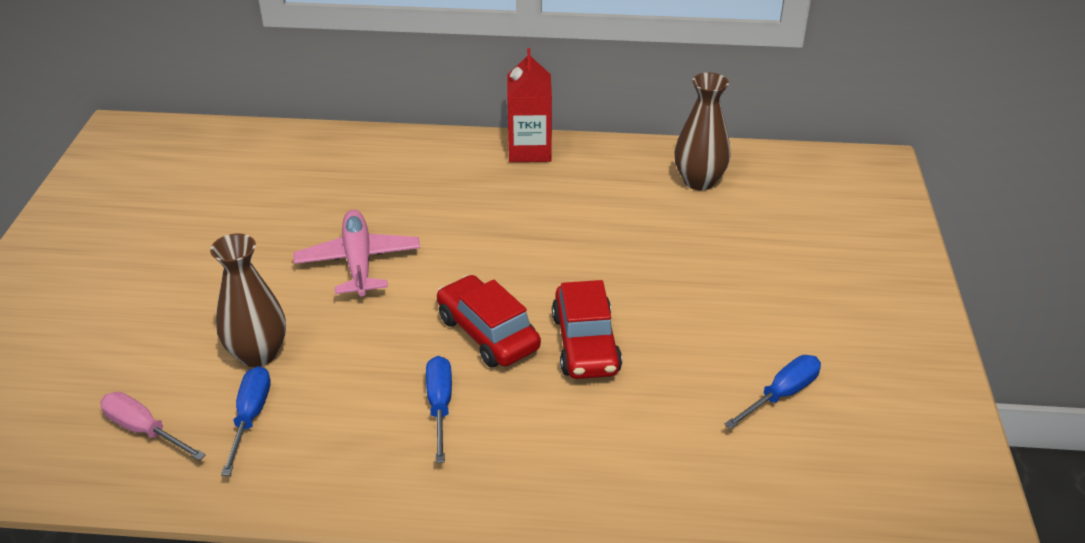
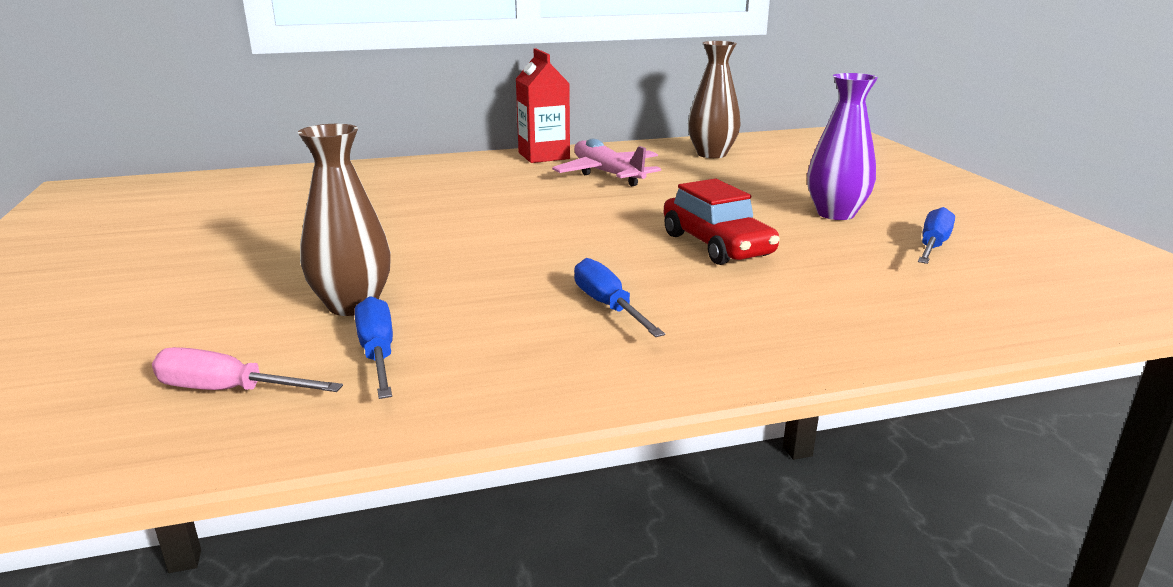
camera: 20 degrees left, 15 degrees down
pink plane [293,210,421,297] -> pink plane moved to [552,139,661,186]
red car [437,275,541,367] -> none
none -> purple vase [807,73,878,220]

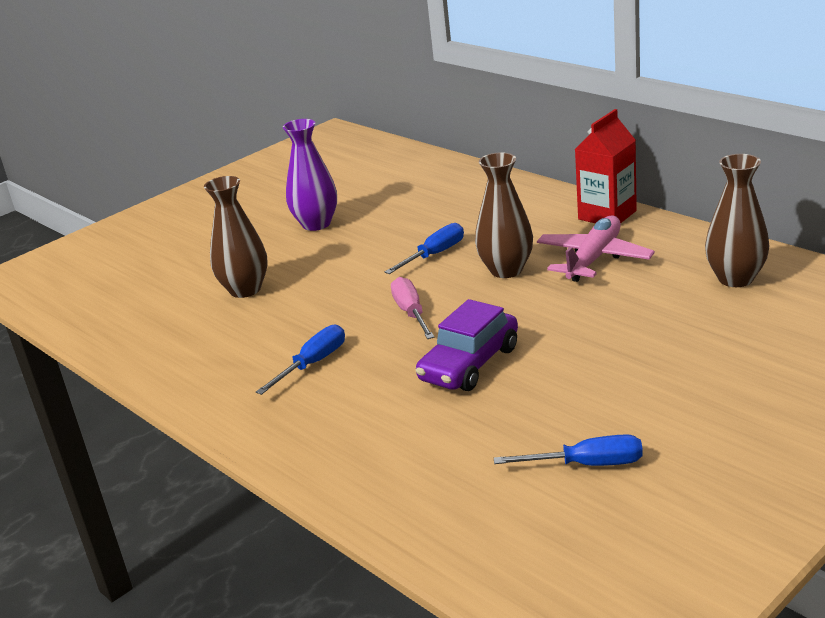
camera: 65 degrees right, 5 degrees up
pink screwdriver [152,347,343,392] -> pink screwdriver moved to [391,277,435,339]
blue screwdriver [355,296,393,399] -> blue screwdriver moved to [385,223,464,274]
red car [664,179,780,265] -> purple car [416,299,518,391]
purple vase [807,73,878,220] -> purple vase moved to [283,119,337,231]
none -> brown vase [475,152,533,278]

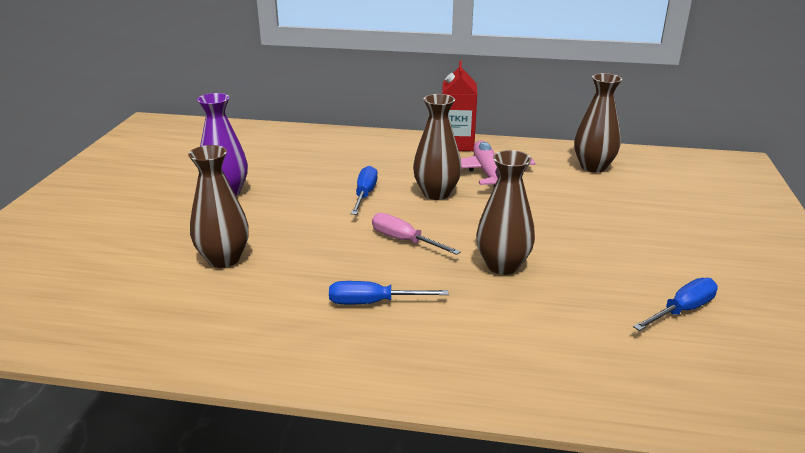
camera: 40 degrees left, 0 degrees up
blue screwdriver [256,325,345,395] -> blue screwdriver turned 90 degrees counterclockwise [329,281,449,304]
purple car [416,299,518,391] -> brown vase [476,150,535,275]

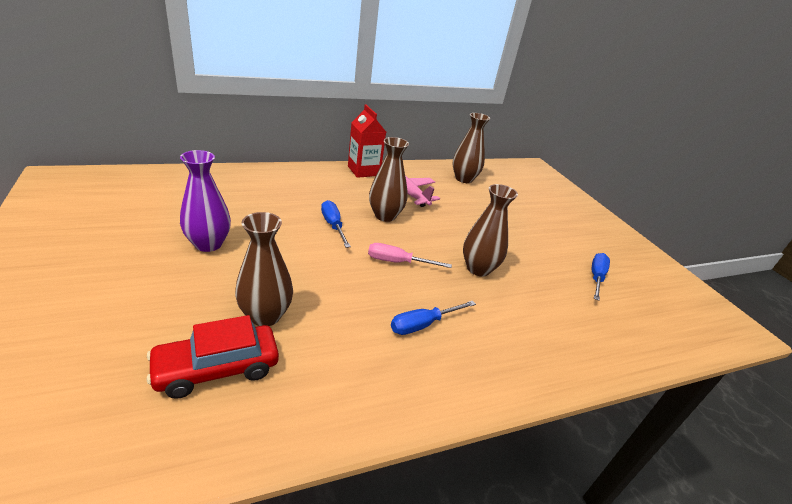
camera: 35 degrees left, 5 degrees up
none -> red car [146,315,279,399]

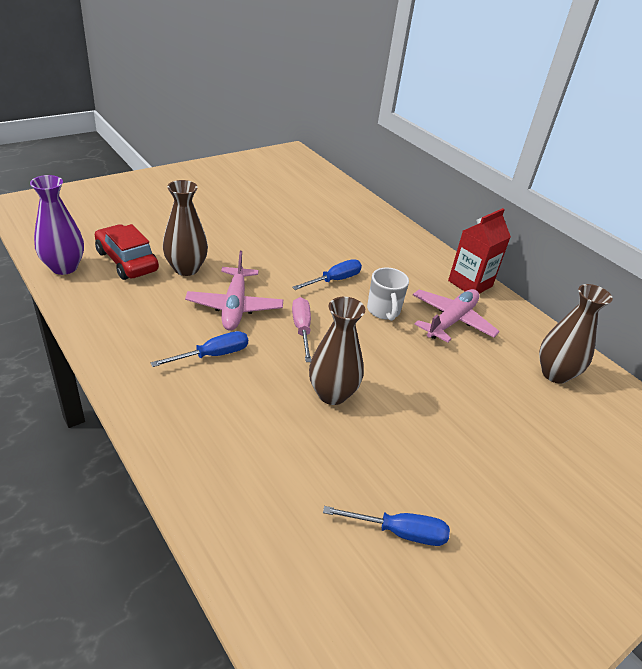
camera: 75 degrees right, 5 degrees up
purple vase [180,150,231,252] -> purple vase moved to [30,175,84,275]
brown vase [369,137,409,222] -> white mug [367,267,409,321]
blue screwdriver [391,301,476,335] -> blue screwdriver turned 105 degrees clockwise [151,331,248,367]
none -> pink plane [185,251,283,331]

